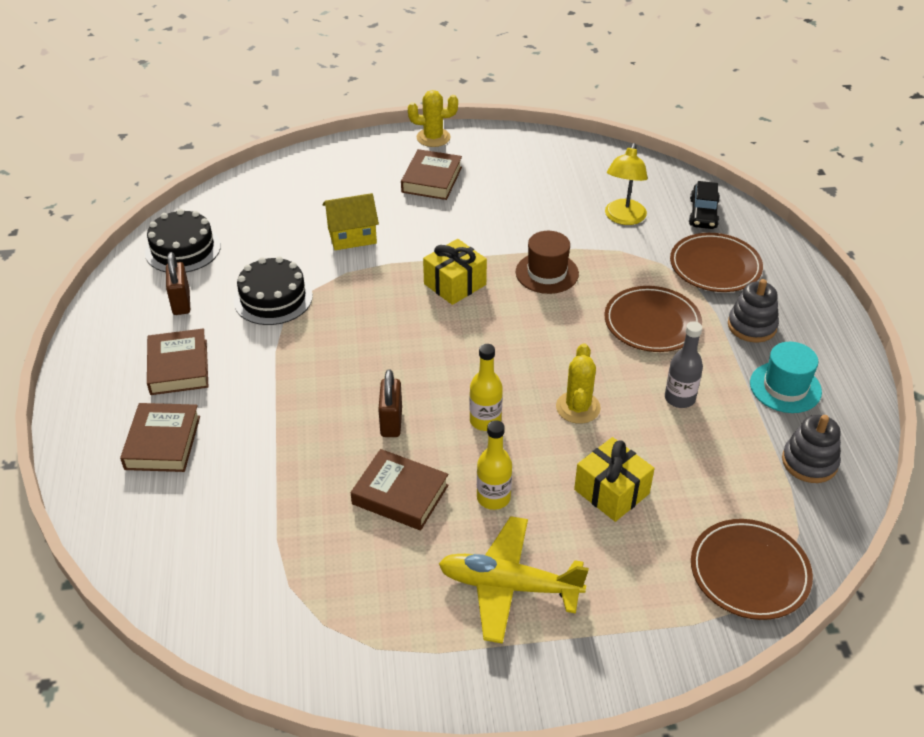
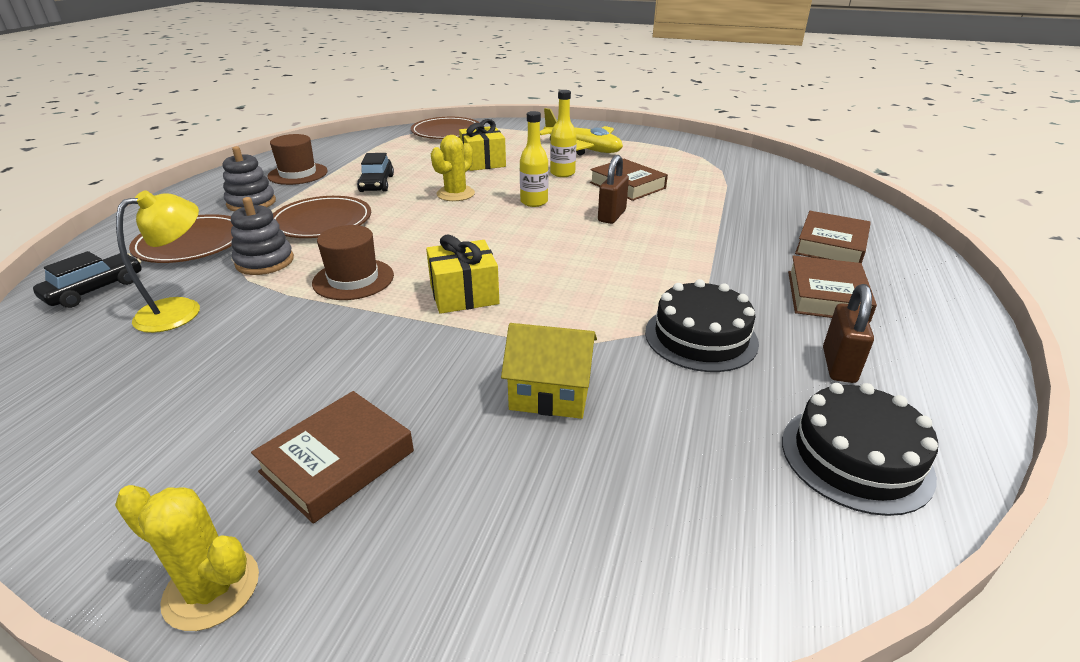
camera: 155 degrees left, 10 degrees down
grey bottle [665,321,703,408] -> black car [357,153,394,192]
turquoise hat [750,342,822,413] -> brown hat [267,134,328,185]
grey stacking toy [782,415,841,483] -> grey stacking toy moved to [231,197,294,275]

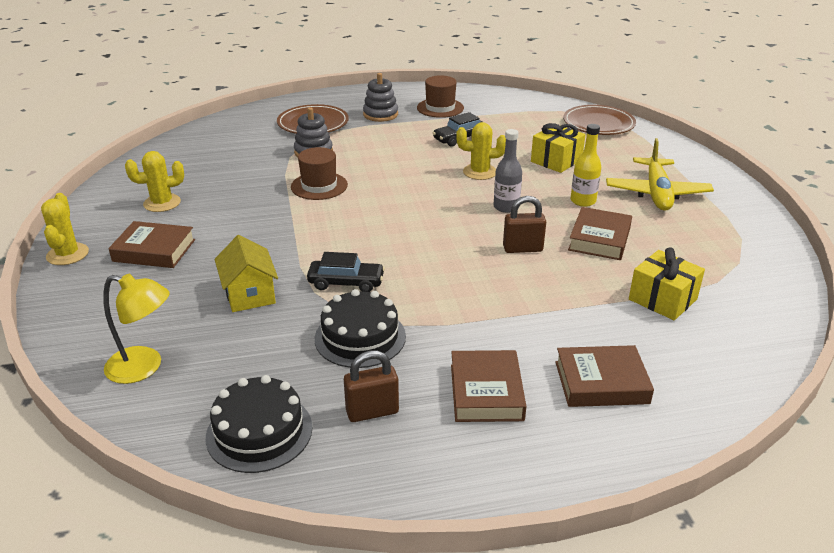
camera: 60 degrees right, 0 degrees up
black car [33,251,142,308] -> black car moved to [307,252,385,292]
yellow lamp [116,190,200,333] -> yellow lamp moved to [103,274,169,384]
brown plate [273,196,371,238] -> none
yellow gift [426,234,500,314] -> yellow gift moved to [629,247,705,320]
yellow bottle [520,111,549,207] -> grey bottle [494,129,522,213]
brown book [788,256,877,323] -> brown book turned 75 degrees counterclockwise [451,350,526,422]
none -> yellow cactus [125,151,184,212]

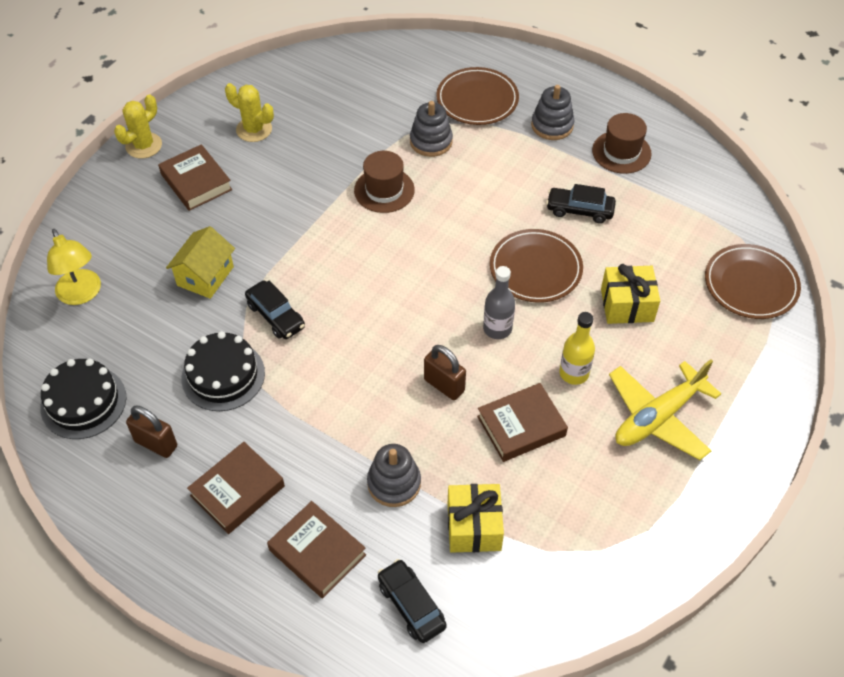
camera: 45 degrees right, 20 degrees up
yellow cactus [456,122,506,180] -> brown plate [490,229,583,303]
none -> grey stacking toy [367,444,421,507]
none -> black car [378,559,447,643]

